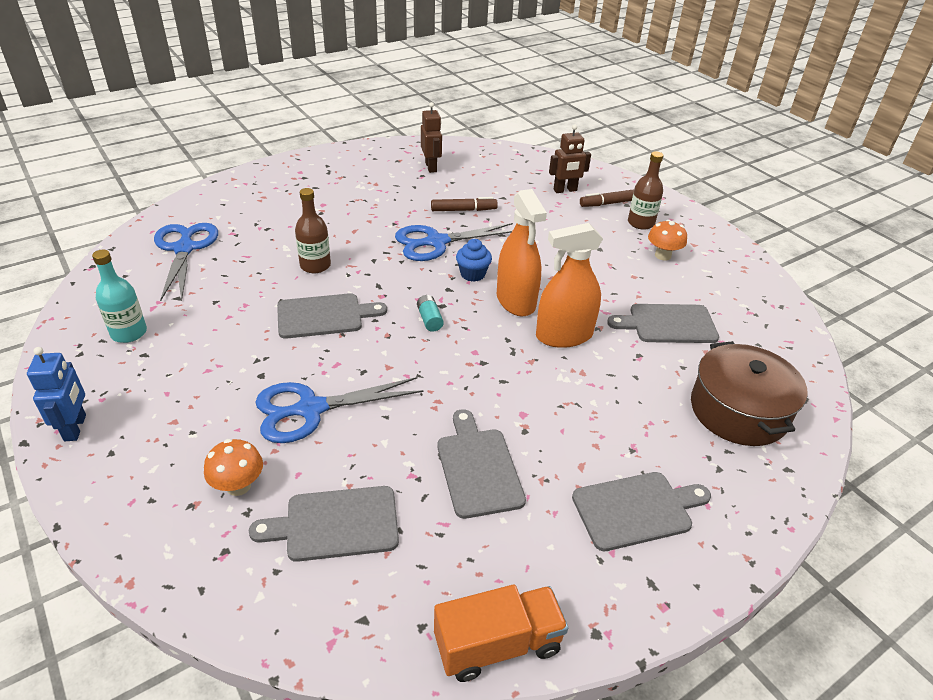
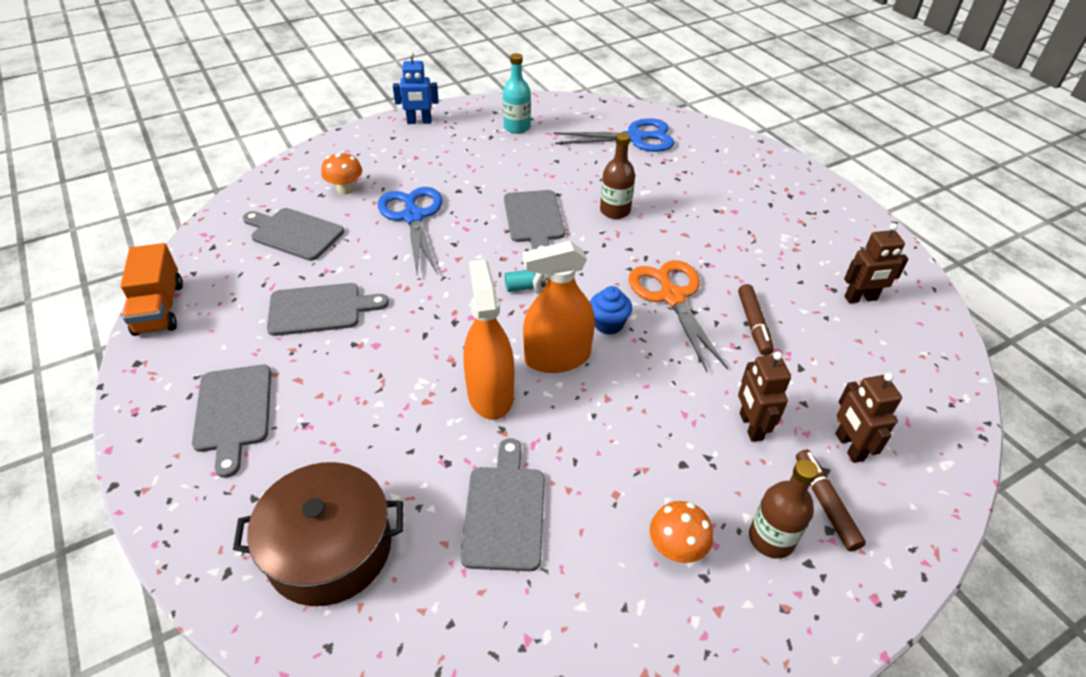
camera: 95 degrees right, 5 degrees up
grey cutting board [249,486,399,562] -> grey cutting board turned 60 degrees counterclockwise [243,208,344,261]
blue scissors [395,223,513,261] -> orange scissors [629,260,728,372]
none -> brown robot [738,351,791,442]

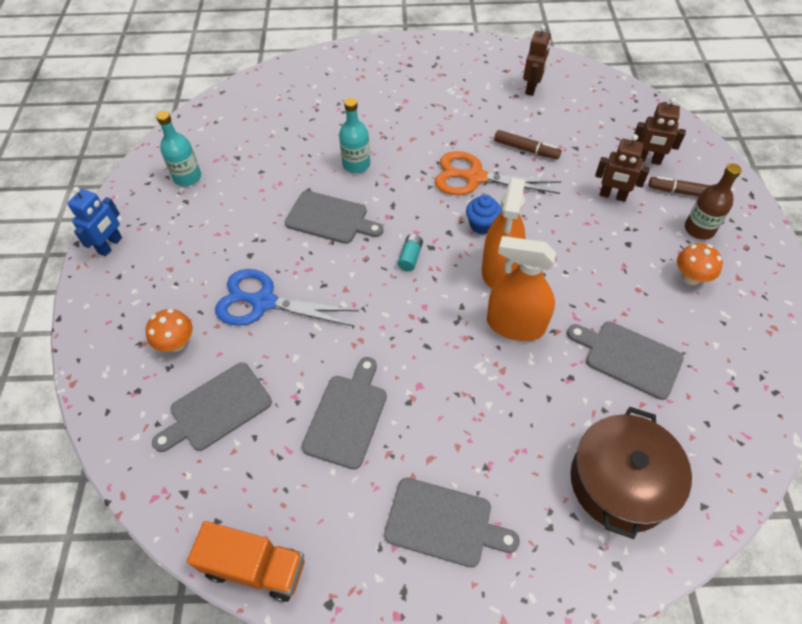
camera: 60 degrees left, 10 degrees up
blue scissors [553,118,675,152] -> none
brown bottle [600,132,635,219] -> turquoise bottle [339,98,370,173]

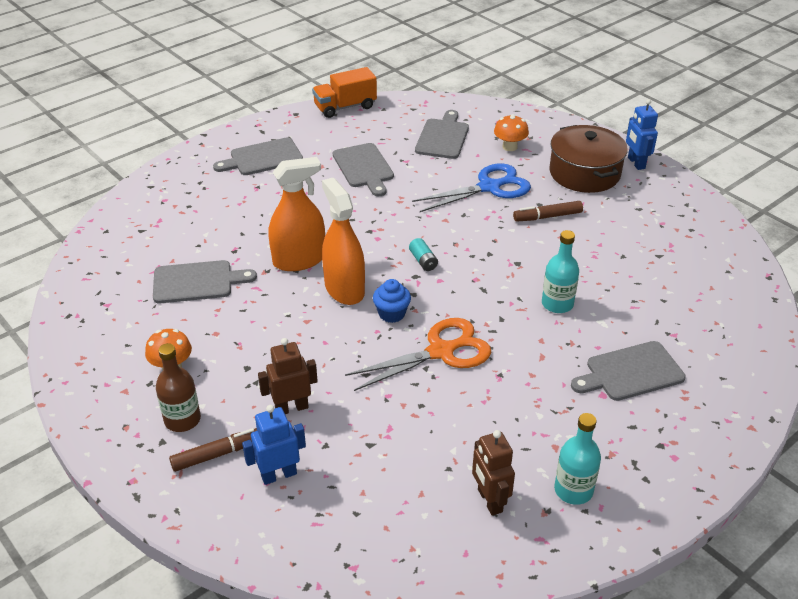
camera: 140 degrees right, 15 degrees down
turquoise bottle [156,111,201,186] -> turquoise bottle moved to [554,413,601,505]
grey cutting board [285,191,384,244] -> grey cutting board moved to [571,341,686,401]
brown marker [494,130,561,159] -> brown marker moved to [513,201,583,221]
brown pot [571,407,692,539] -> brown pot moved to [549,125,628,193]
brown robot [634,97,686,165] -> blue robot [242,405,306,485]

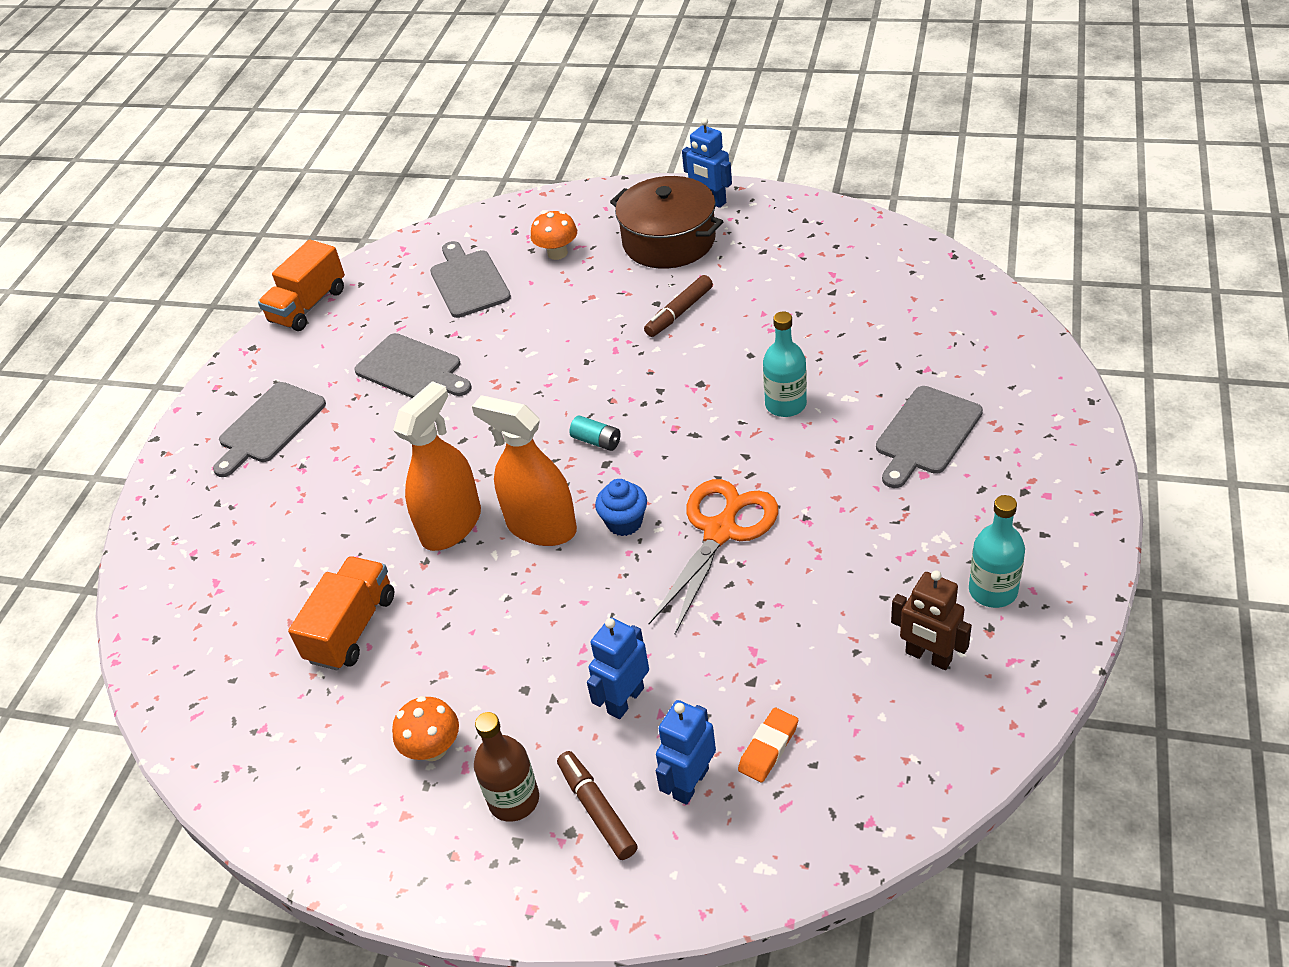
camera: 30 degrees left, 5 degrees up
grey cutting board [153,260,257,303] -> orange truck [288,556,394,670]
brown marker [169,428,257,472] -> brown marker turned 60 degrees counterclockwise [557,751,638,860]
brown robot [258,338,318,414] -> blue robot [587,618,649,719]
blue scissors [412,163,531,212] -> none
none -> orange eraser [738,707,798,782]

